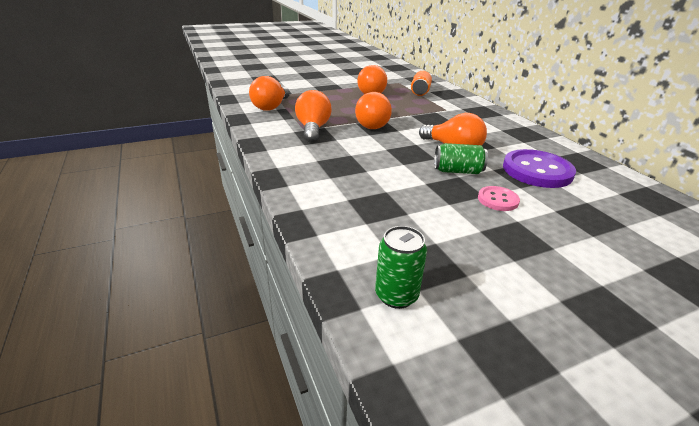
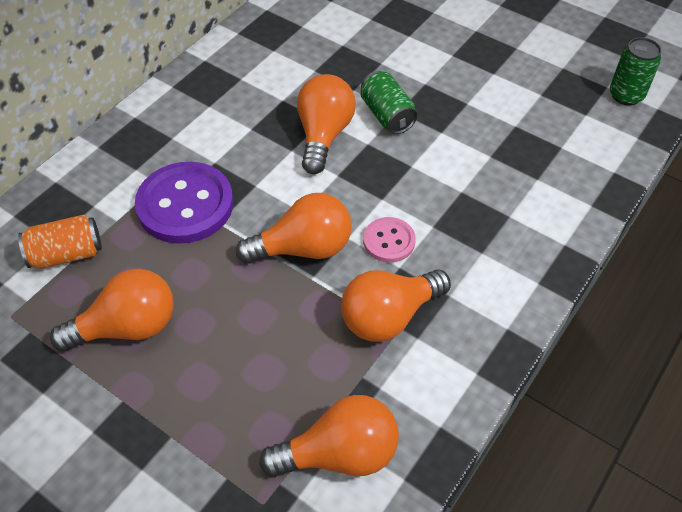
camera: 120 degrees left, 20 degrees up
pink button [478,186,520,211] -> pink button moved to [363,217,416,263]
purple button [503,149,576,188] -> purple button moved to [135,162,233,244]

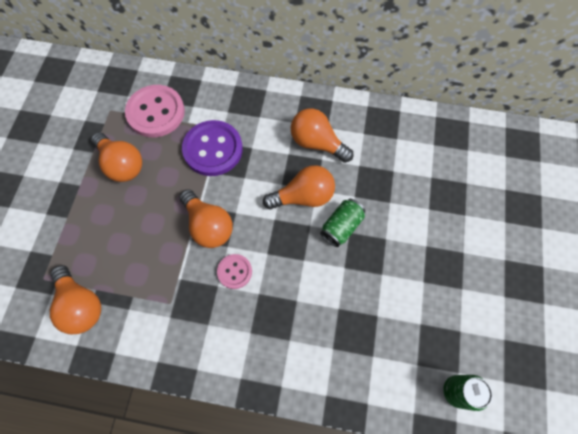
camera: 65 degrees right, 15 degrees up
orange can [18,215,102,269] -> pink button [125,85,185,137]
orange light bulb [341,269,451,342] -> orange light bulb moved to [291,108,353,163]

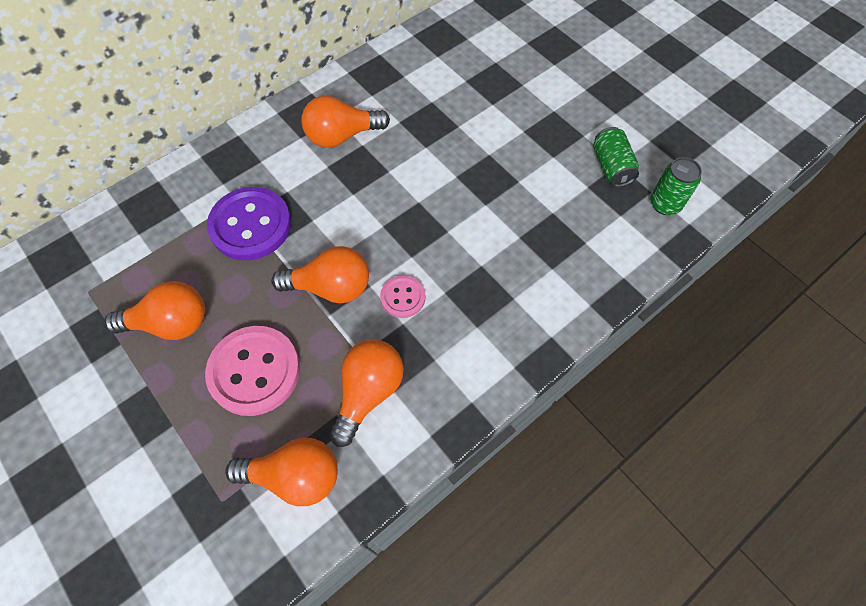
camera: 50 degrees left, 5 degrees down
pink button [125,85,185,137] -> pink button moved to [205,326,300,416]
orange light bulb [263,165,335,210] -> orange light bulb moved to [330,339,404,447]
green can [320,199,365,247] -> green can moved to [593,127,639,187]

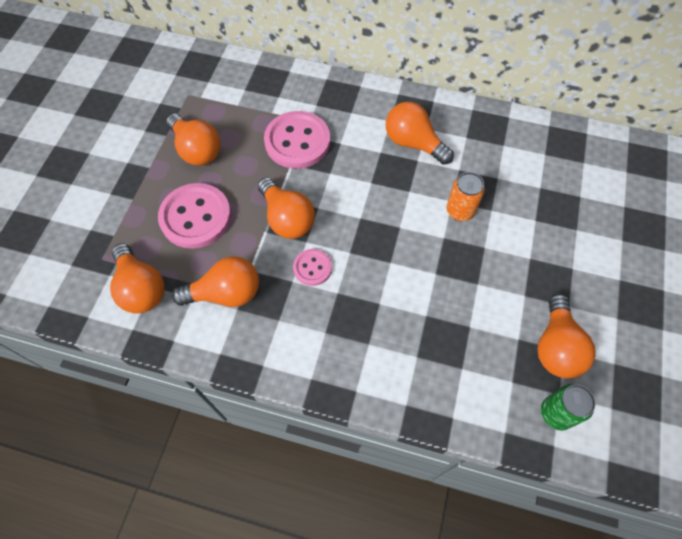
camera: 55 degrees right, 0 degrees up
purple button [207,187,291,260] -> pink button [264,111,330,169]
green can [593,127,639,187] -> orange light bulb [537,294,596,378]
none -> orange can [446,172,485,221]

